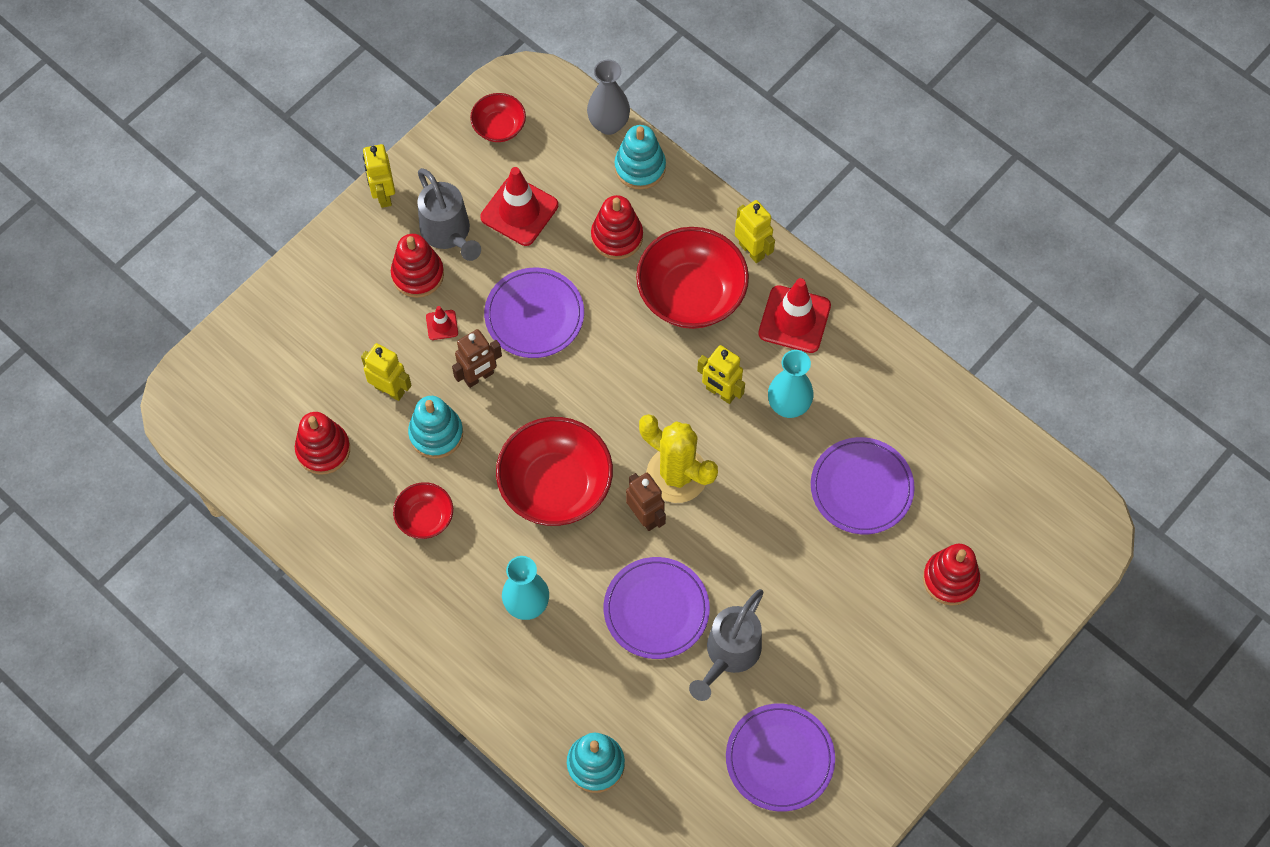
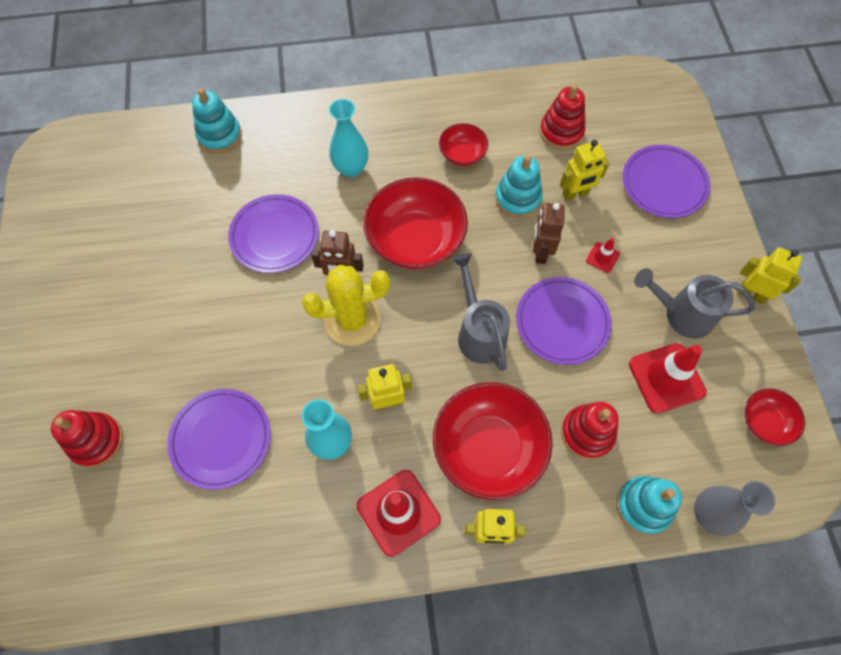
camera: 130 degrees right, 0 degrees up
red stacking toy [391,234,444,298] -> none
grey watering can [689,589,763,701] -> grey watering can moved to [452,253,510,371]
purple plate [726,703,835,812] -> purple plate moved to [622,145,711,218]

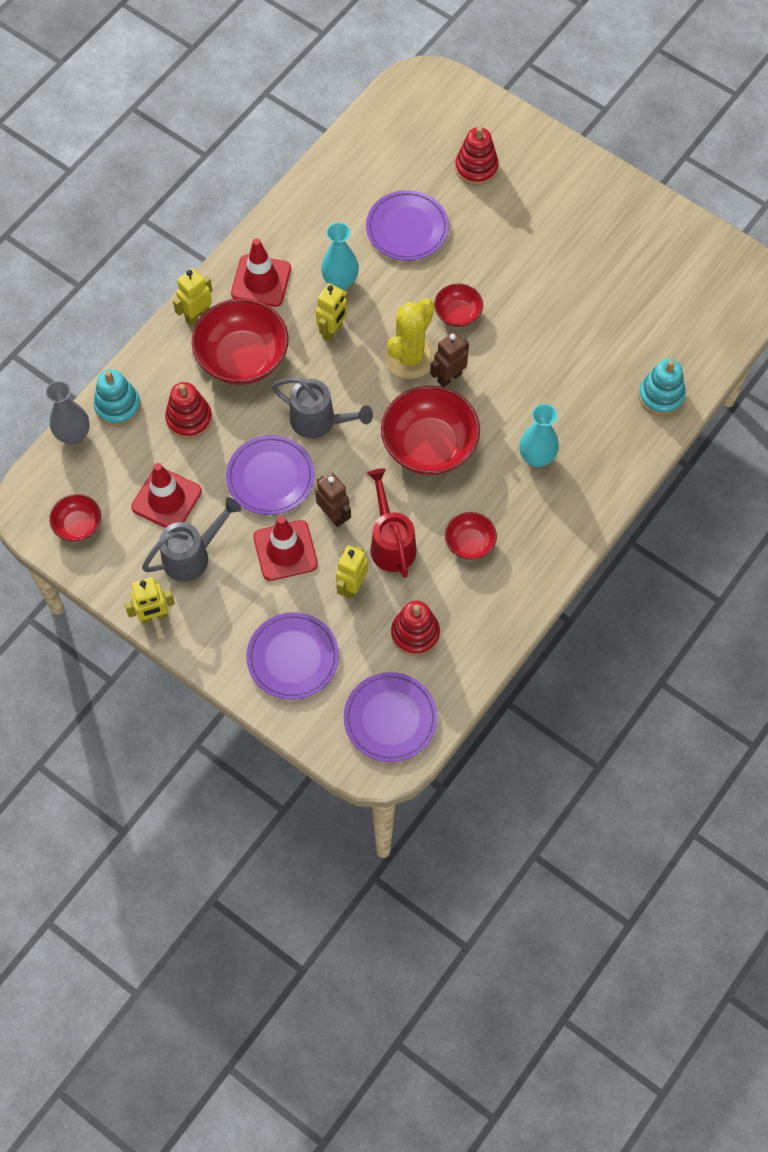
camera: 135 degrees right, 0 degrees up
purple plate [228,194,319,273] -> purple plate moved to [344,672,438,762]
turquoise stacking toy [495,155,543,218] -> red watering can [367,468,417,578]
red traffic cone [586,238,620,273] -> red traffic cone [253,516,318,581], size x2.10
none -> red bowl [434,284,483,327]

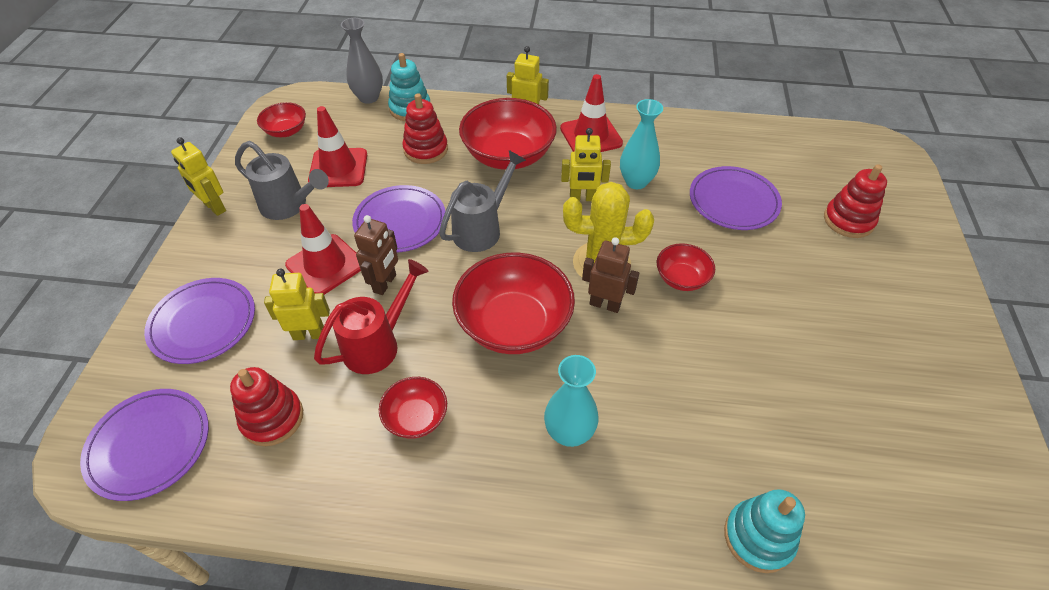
camera: 60 degrees right, 15 degrees down
grey watering can [271,377,373,438] -> grey watering can turned 135 degrees counterclockwise [439,150,526,252]

